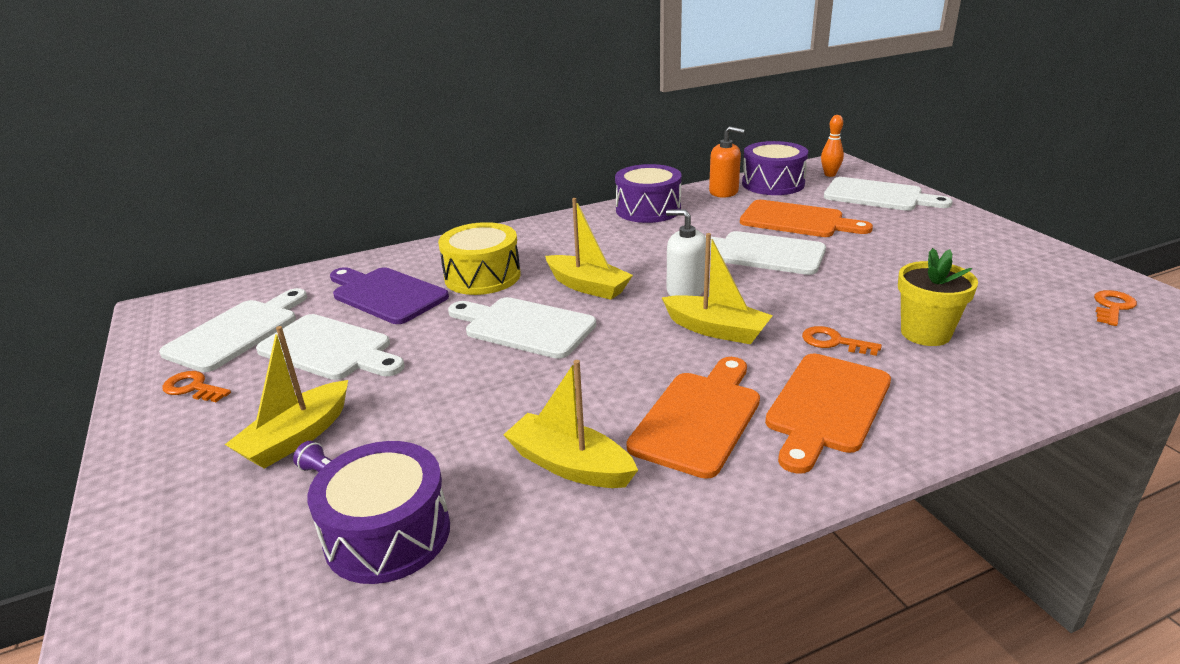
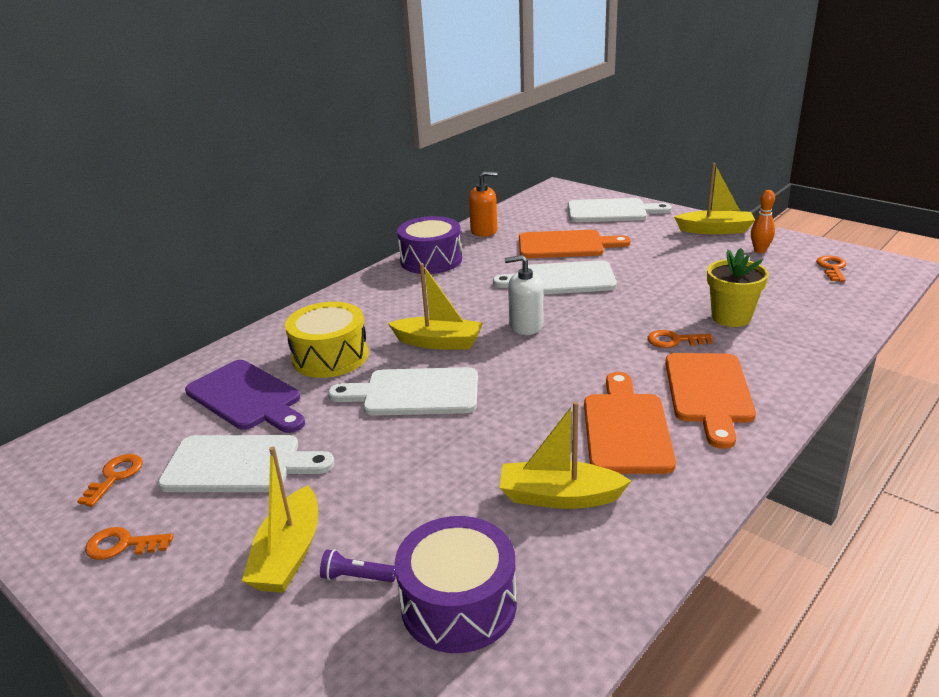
camera: 25 degrees left, 0 degrees up
white cutting board [159,288,307,372] -> orange key [77,454,143,507]
purple cutting board [330,267,449,324] -> purple cutting board turned 150 degrees counterclockwise [185,360,305,433]
yellow boat [661,233,773,344] -> yellow boat moved to [674,163,755,234]
purple drum [742,141,808,195] -> none
orange bowling pin [821,115,844,177] -> orange bowling pin moved to [751,190,775,253]

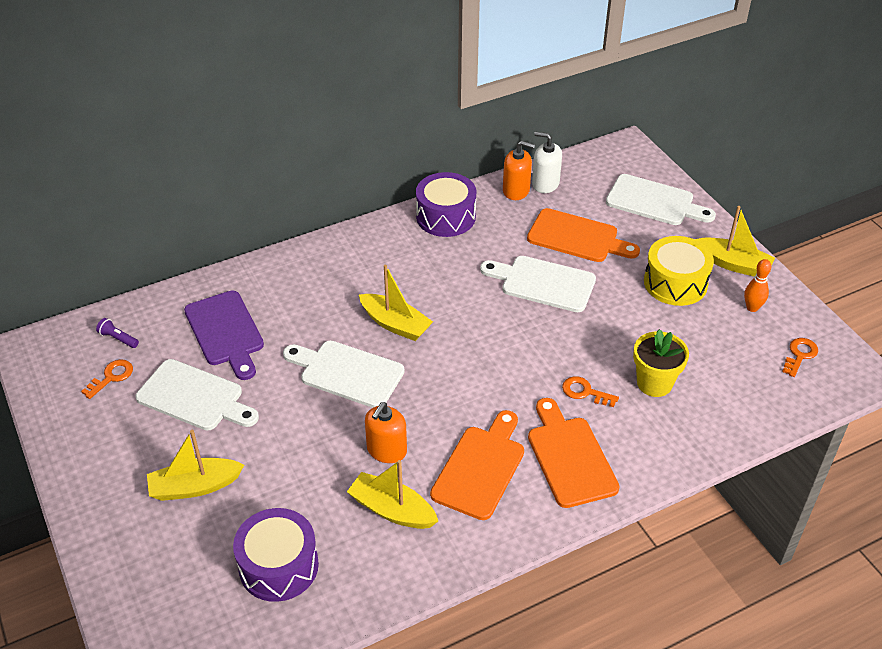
camera: 20 degrees right, 15 degrees up
orange key [85,527,173,560] -> none
yellow boat [242,446,318,593] -> yellow boat turned 45 degrees clockwise [147,430,244,501]
yellow drum [285,302,368,378] -> yellow drum moved to [644,236,714,306]
purple flashlight [320,549,396,582] -> purple flashlight moved to [96,318,139,348]
white soap dispenser [505,255,543,335] -> white soap dispenser moved to [532,132,562,193]
orange cutting board [665,353,756,449] -> orange cutting board turned 135 degrees clockwise [528,398,619,508]
none -> orange soap dispenser [365,402,407,463]

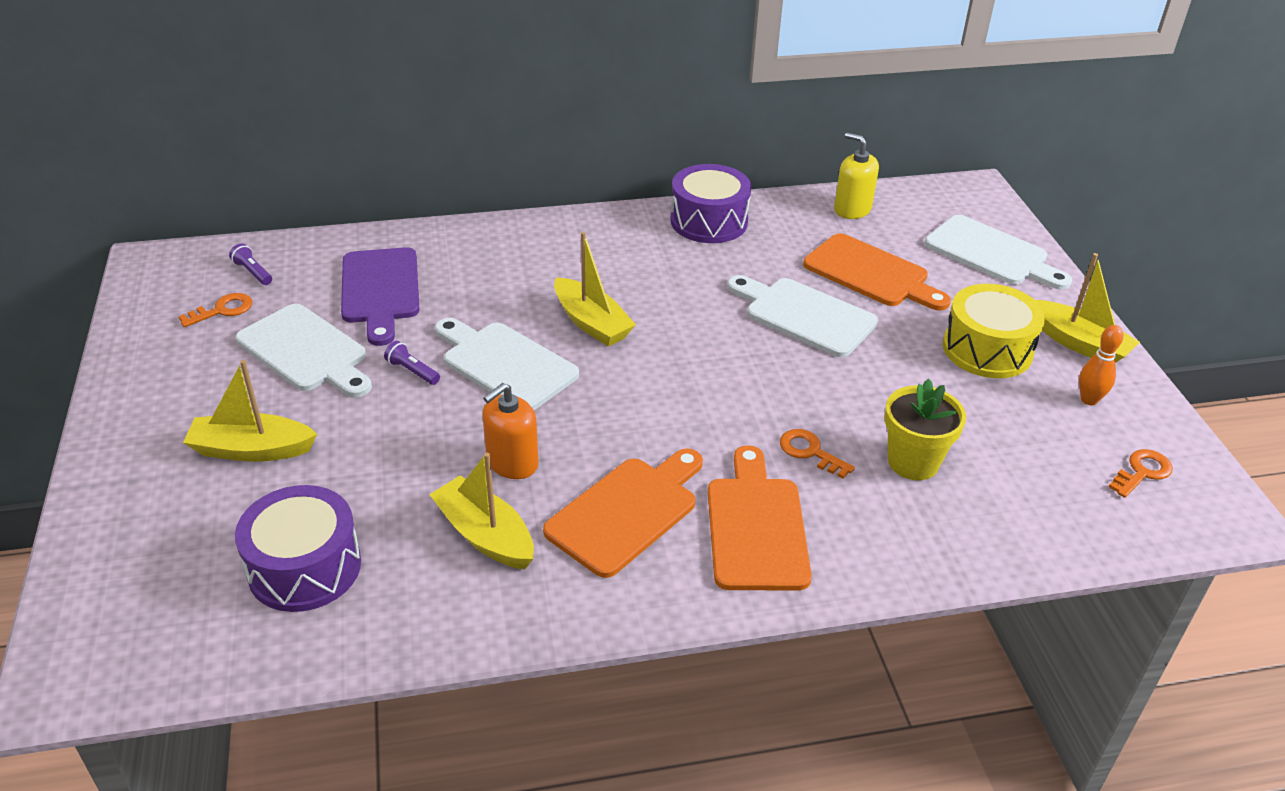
camera: 15 degrees right, 5 degrees down
orange soap dispenser [503,141,535,200] -> none
white soap dispenser [532,132,562,193] -> yellow soap dispenser [834,133,879,219]
none -> purple flashlight [384,341,440,385]

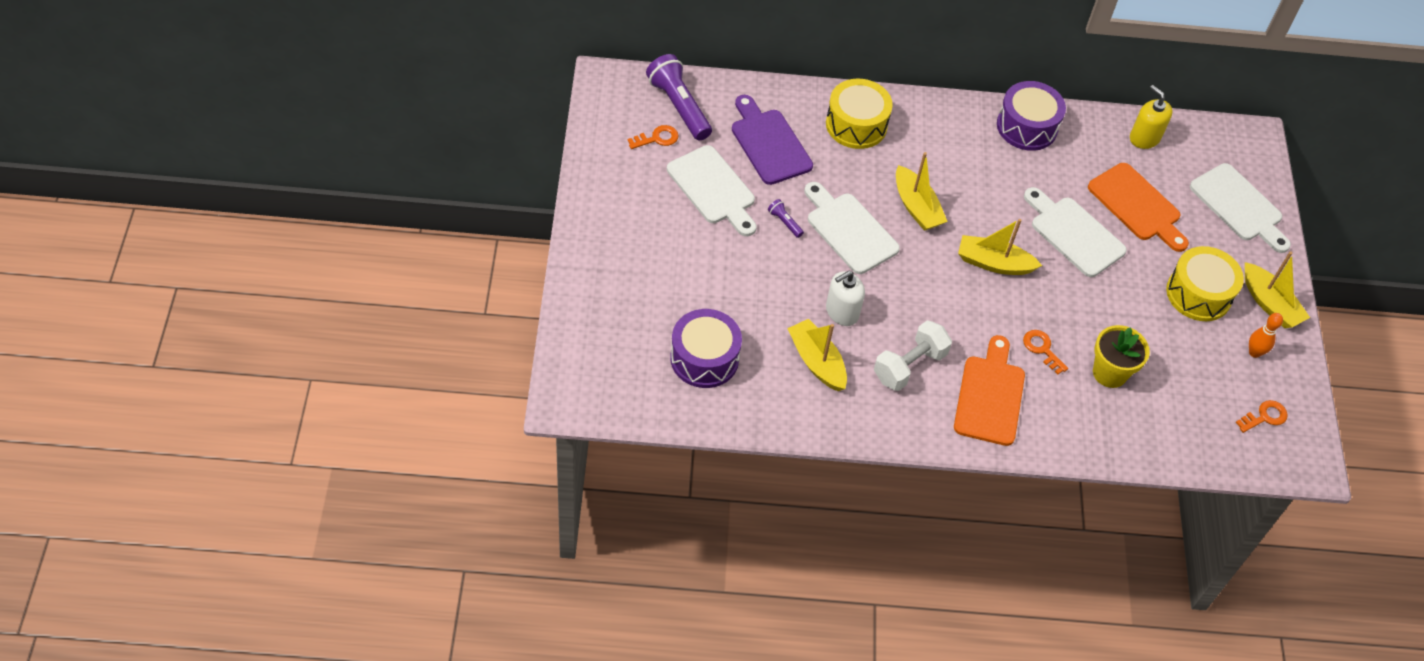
camera: 10 degrees right, 15 degrees up
yellow boat [183,360,317,462] -> yellow boat moved to [958,219,1042,275]
purple flashlight [229,244,272,285] -> purple flashlight [646,54,712,140], size x2.25
purple cutting board [341,247,419,346] -> purple cutting board turned 150 degrees clockwise [732,95,813,185]
orange soap dispenser [483,383,539,479] -> white soap dispenser [826,271,865,326]
orange cutting board [543,448,703,578] -> white dumbbell [874,320,952,391]
none -> yellow drum [826,79,893,149]

